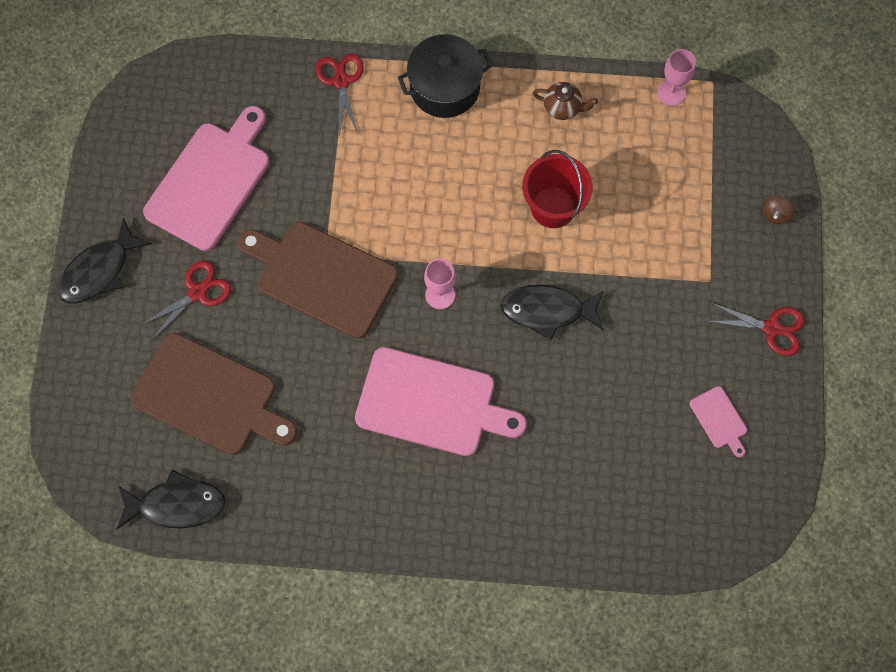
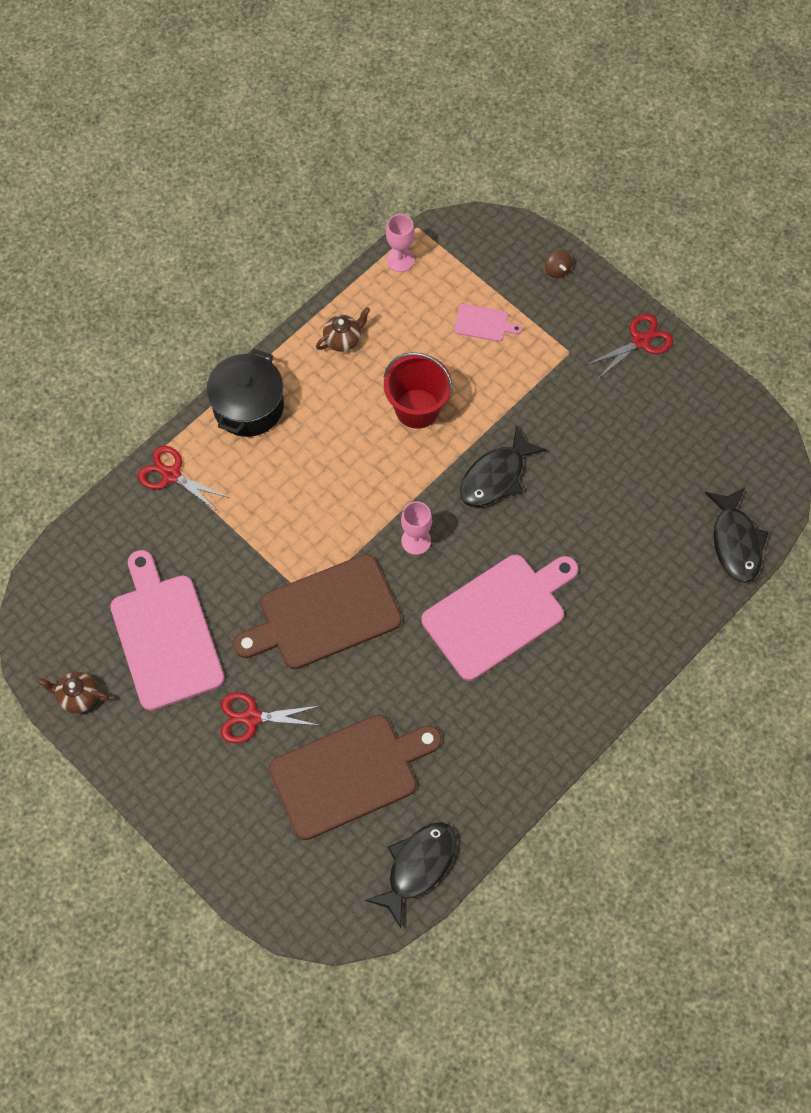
camera: 50 degrees left, 5 degrees down
black fish [58,217,151,304] -> black fish moved to [705,487,769,583]
red scissors [140,261,231,341] -> red scissors turned 90 degrees counterclockwise [221,692,319,743]
pink cutting board [689,386,747,457] -> pink cutting board moved to [454,304,522,342]
none -> brown teapot [37,672,109,713]

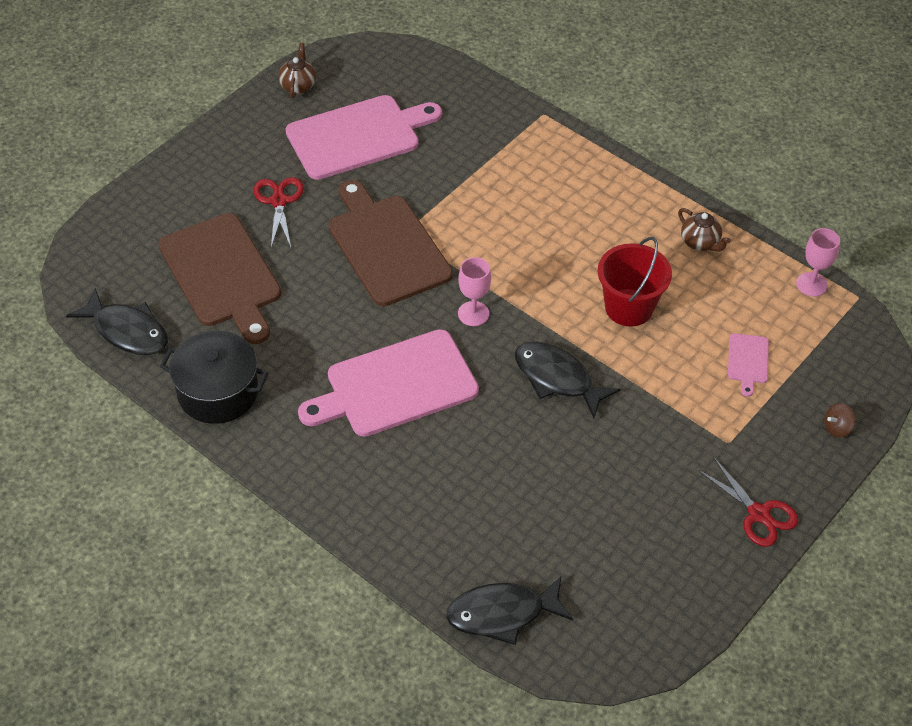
camera: 85 degrees right, 15 degrees down
red scissors [138,446,230,512] -> none
black pot [206,349,284,437] -> black pot moved to [160,331,268,424]
pink cutting board [422,555,578,681] -> pink cutting board turned 105 degrees clockwise [298,329,479,437]

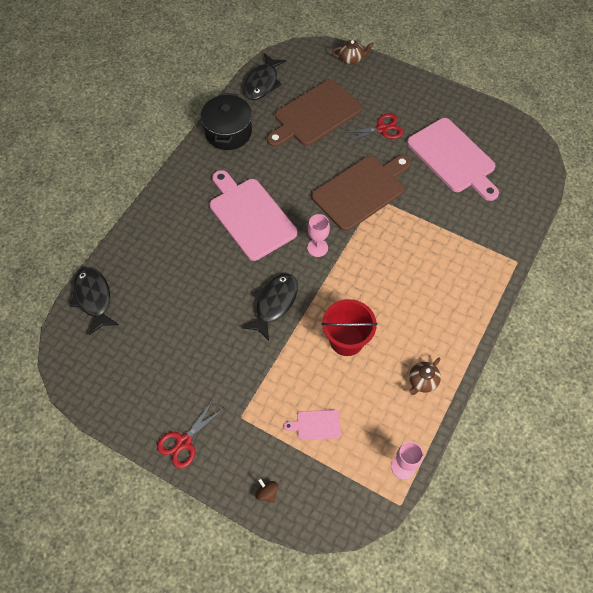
camera: 80 degrees right, 10 degrees up
brown teapot [278,43,316,98] -> brown teapot moved to [332,40,374,64]

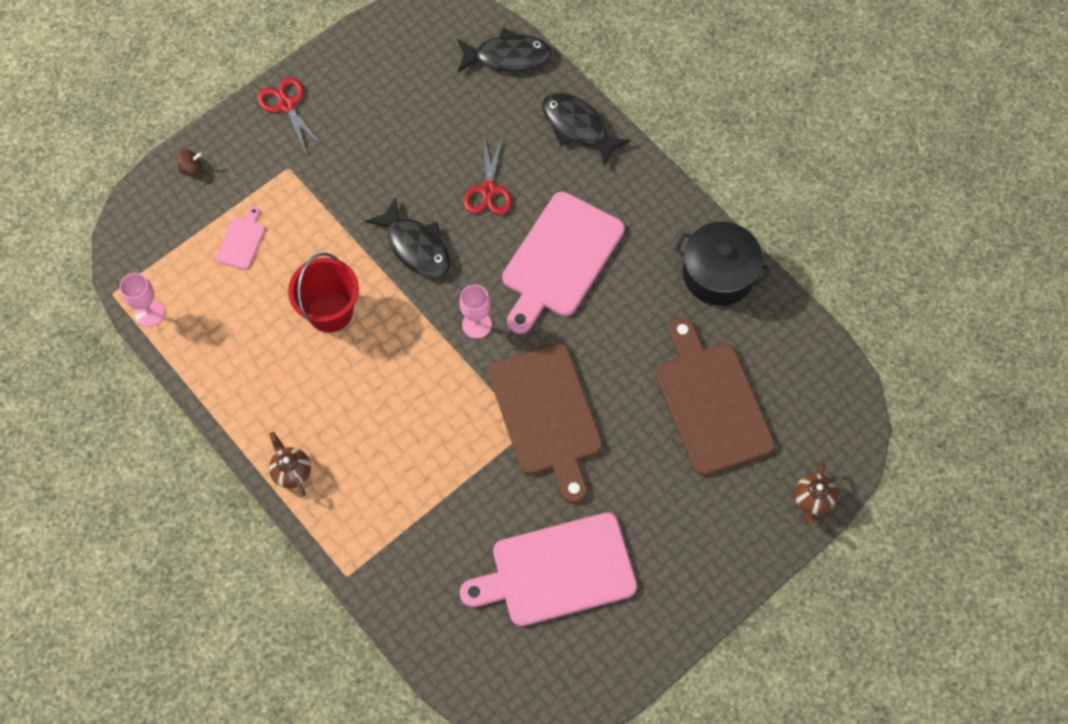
camera: 110 degrees right, 5 degrees up
pink cutting board [209,170,297,261] -> pink cutting board turned 135 degrees clockwise [502,192,625,334]
black fish [244,53,287,100] -> black fish moved to [542,92,631,166]
red scissors [341,113,404,143] -> red scissors moved to [464,135,512,215]
brown teapot [409,357,441,395] -> brown teapot moved to [269,432,311,496]

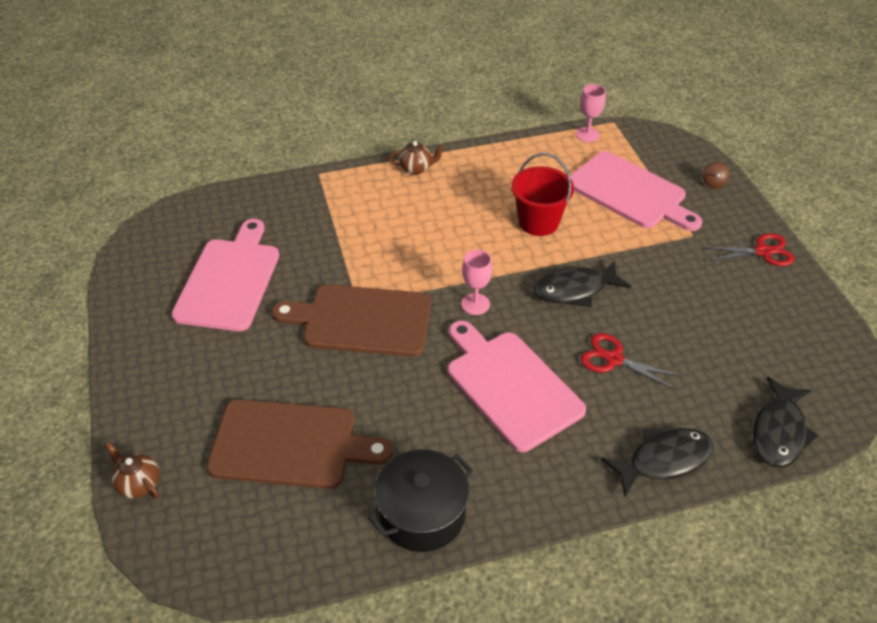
camera: 115 degrees right, 20 degrees down
pink cutting board [216,206,265,270] -> pink cutting board [570,151,702,231], size x2.29

